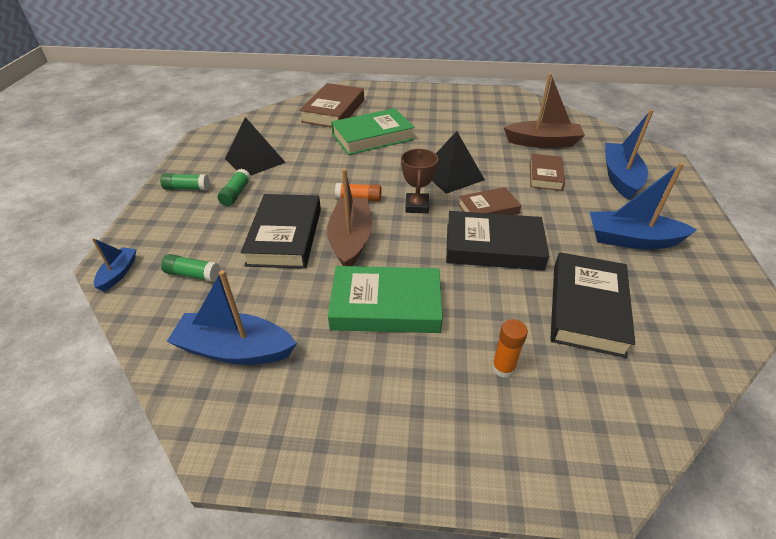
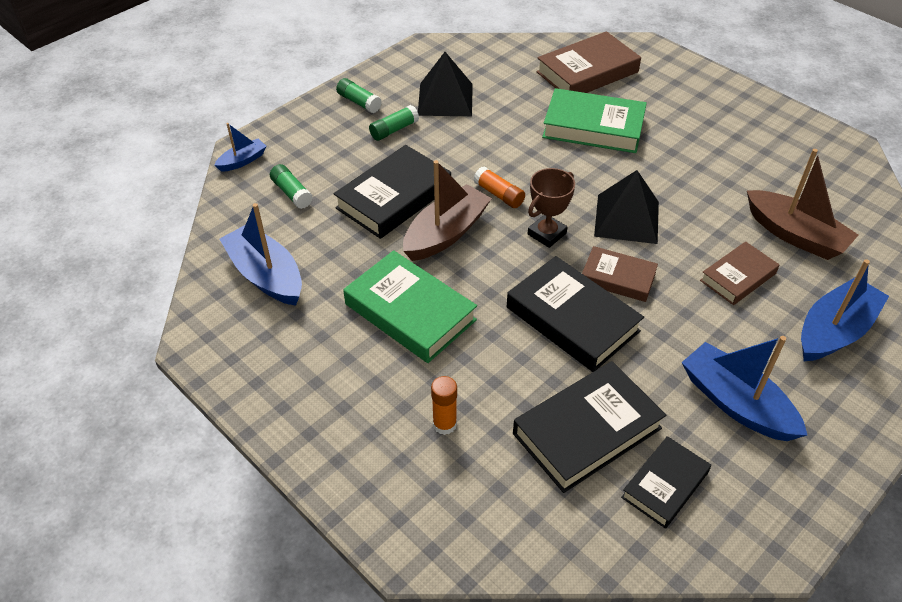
camera: 40 degrees right, 5 degrees up
none -> black book [621,436,711,529]

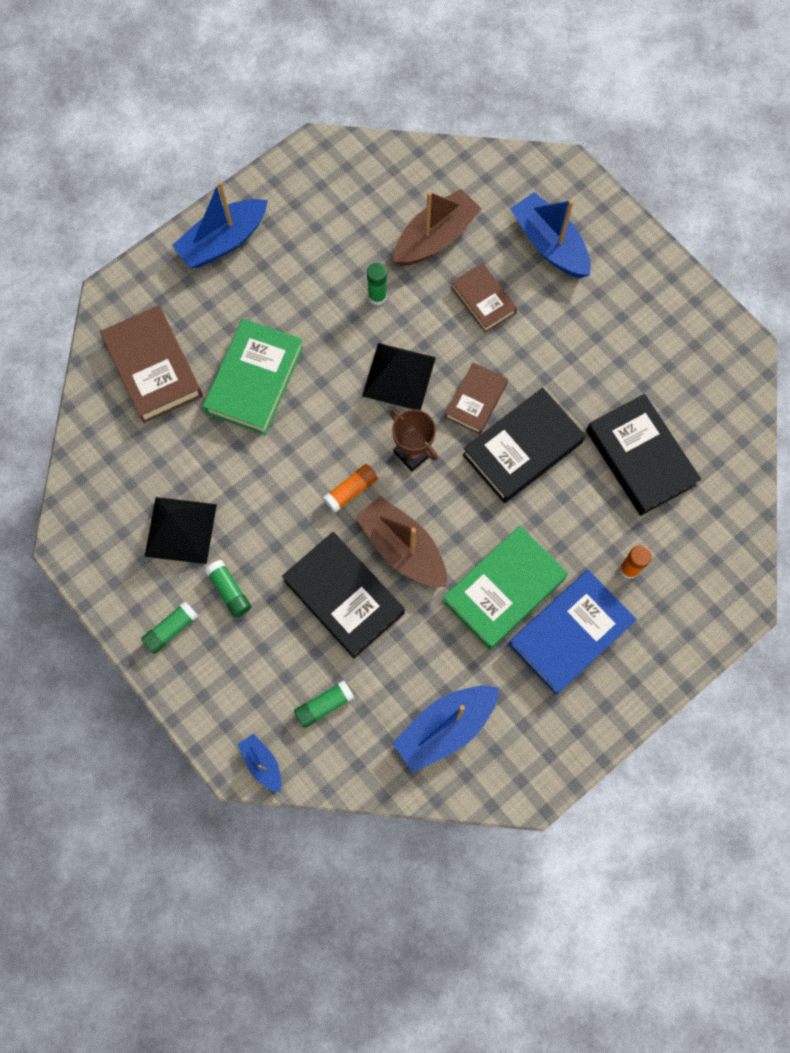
camera: 85 degrees left, 25 degrees up
black book [621,436,711,529] -> none
blue boat [681,336,807,441] -> blue boat moved to [172,181,268,268]
none -> green glue stick [367,263,387,305]
none -> blue book [508,570,637,695]

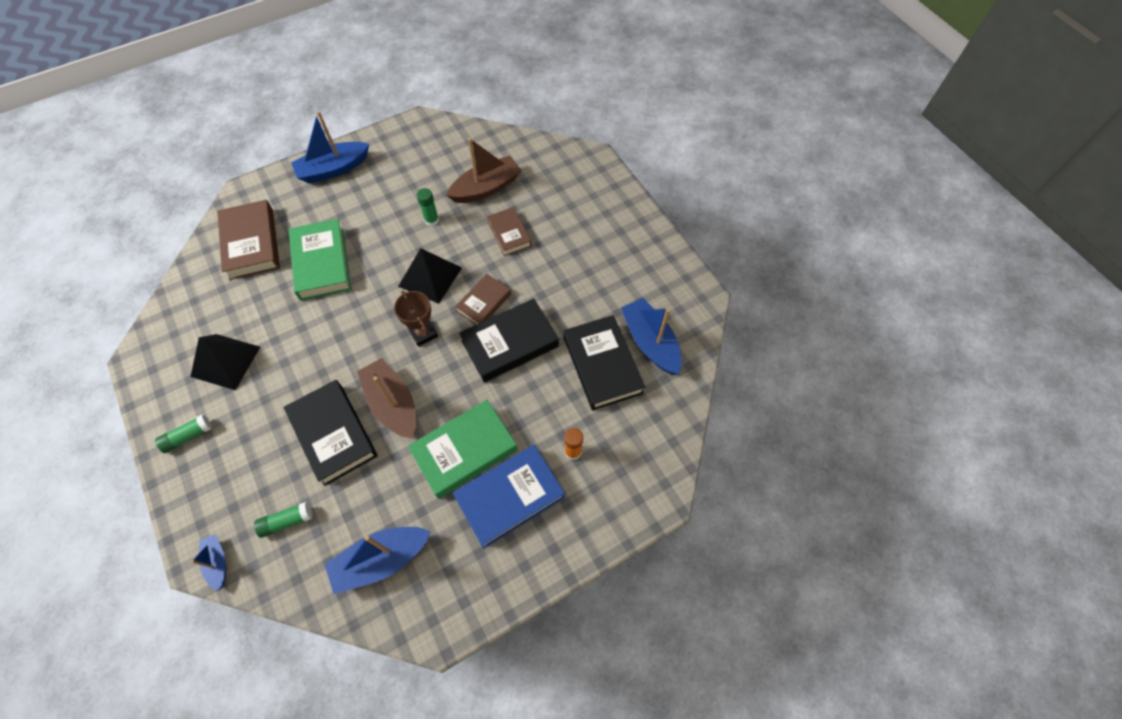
camera: 10 degrees right, 10 degrees down
green book [203,319,303,435] -> green book turned 45 degrees counterclockwise [289,219,351,301]
green glue stick [205,560,251,618] -> none
orange glue stick [323,464,378,513] -> none
blue boat [510,192,591,278] -> blue boat moved to [621,298,682,374]

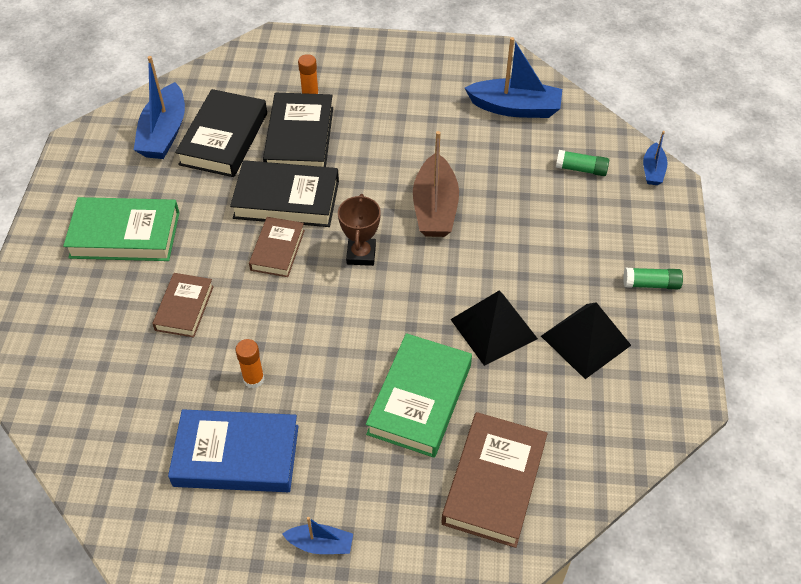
camera: 145 degrees left, 10 degrees down
black book [283,380,378,486] -> black book moved to [263,93,333,167]
blue boat [291,111,369,184] -> blue boat [282,517,353,554], size x0.53
black pyramid [398,248,462,304] -> black pyramid moved to [450,291,538,366]
green book [408,400,517,499] -> green book moved to [63,197,180,261]
green glue stick [417,188,439,226] -> orange glue stick [235,339,264,388]
brown boat [446,138,522,203] -> none
blue book [453,445,565,548] -> blue book moved to [168,409,298,492]
brown book [455,274,511,325] -> brown book turned 60 degrees counterclockwise [249,217,305,277]

